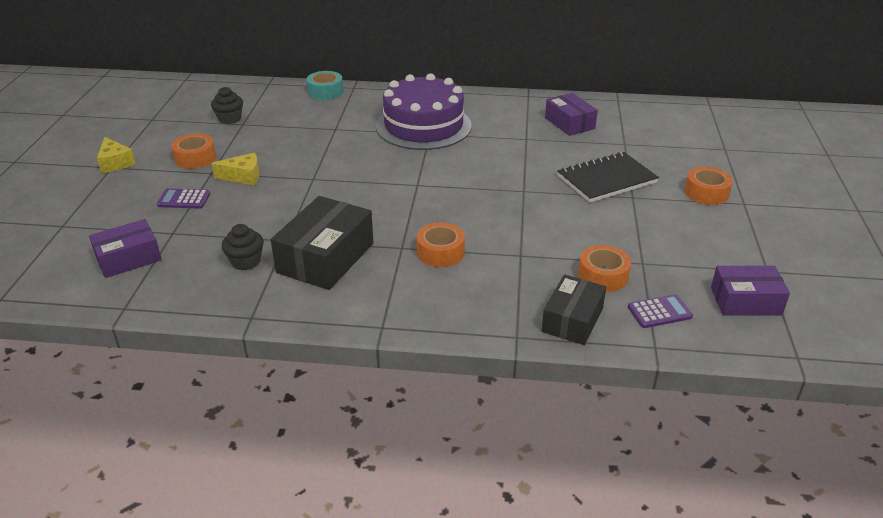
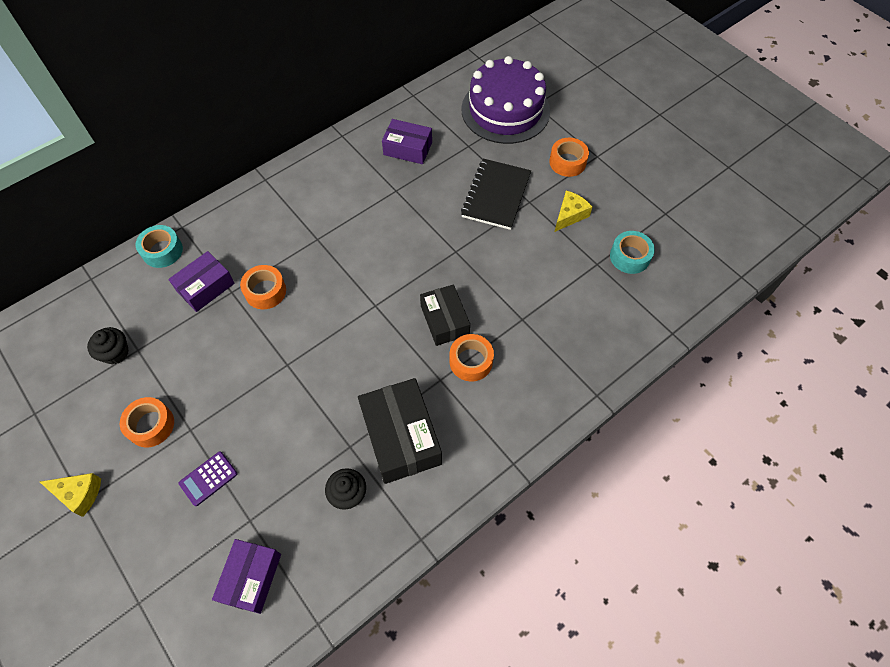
camera: 45 degrees left, 25 degrees up
yellow cheese [211,153,259,185] -> yellow cheese moved to [555,190,592,232]
purple cake [376,73,472,150] -> purple cake moved to [461,56,550,144]
black box [542,274,606,345] -> black box moved to [420,284,470,346]
orange tape [578,245,631,292] -> orange tape moved to [240,265,286,309]
purple calculator [628,294,693,328] -> none
purple box [711,266,790,316] -> purple box moved to [168,251,235,312]
none -> turquoise tape [610,231,655,274]

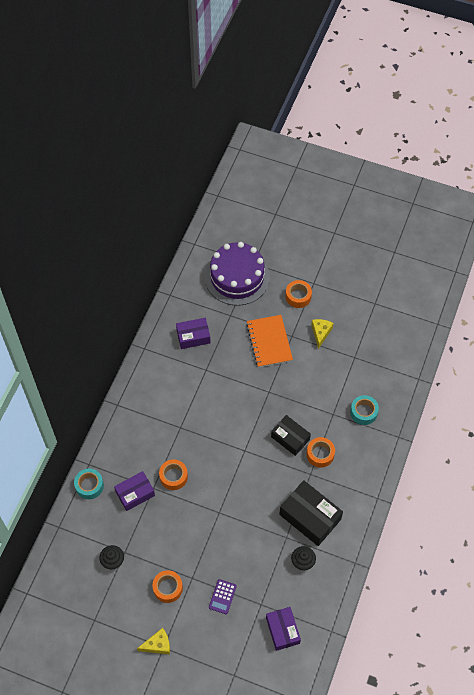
camera: 30 degrees left, 0 degrees up
purple box [168,251,235,312] -> purple box turned 45 degrees clockwise [114,471,155,511]
black notebook [461,159,531,230] -> orange notebook [246,315,293,368]
turquoise tape [610,231,655,274] -> turquoise tape moved to [350,395,379,425]

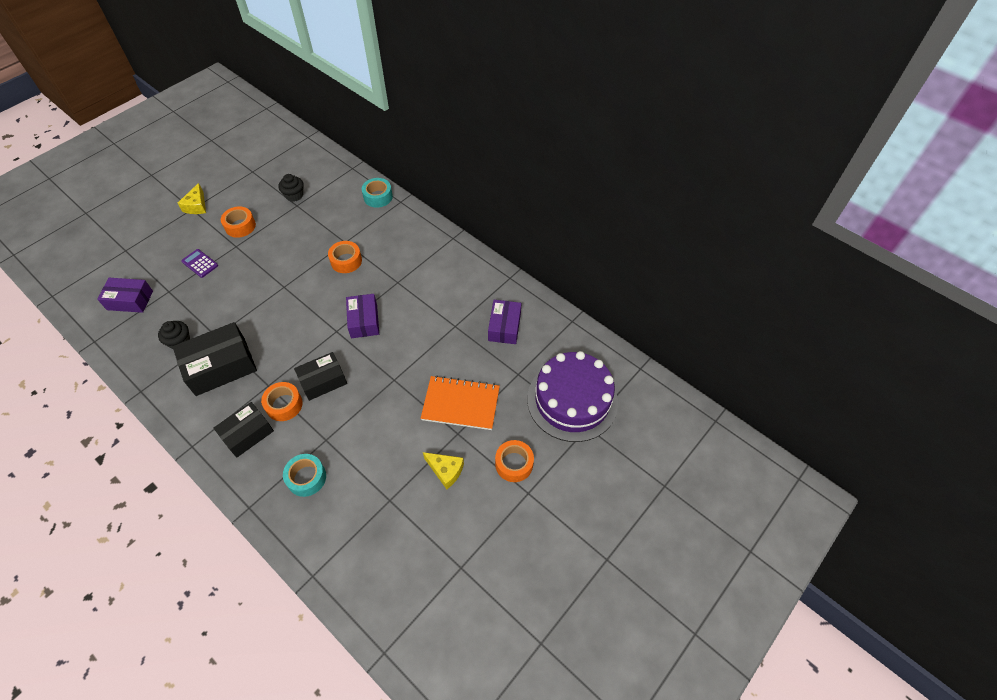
camera: 110 degrees right, 5 degrees down
purple box [114,471,155,511] -> purple box moved to [346,294,379,338]
none -> black box [213,402,274,458]

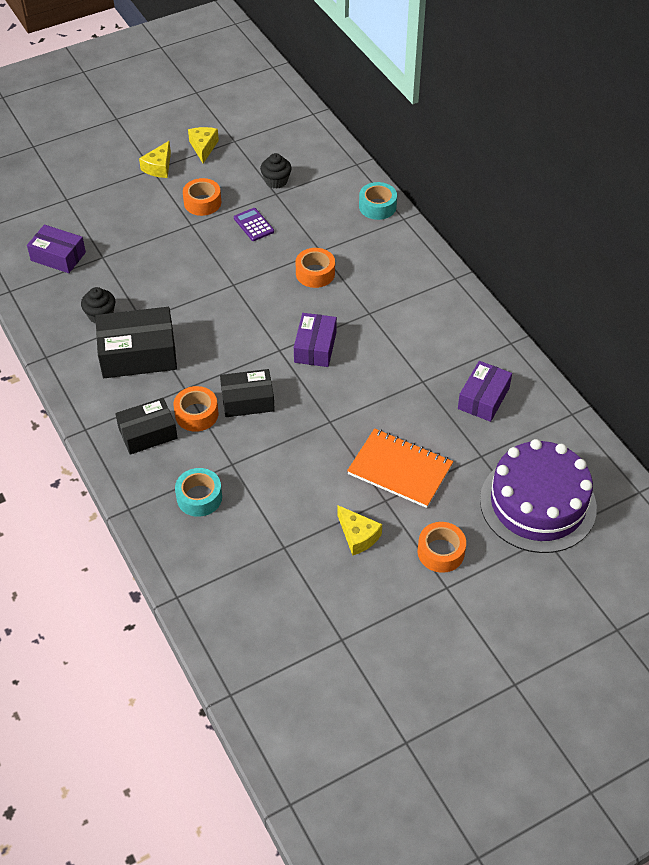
camera: 20 degrees right, 5 degrees down
purple calculator [181,249,218,278] -> purple calculator moved to [234,208,274,241]
none -> yellow cheese [188,127,219,163]

